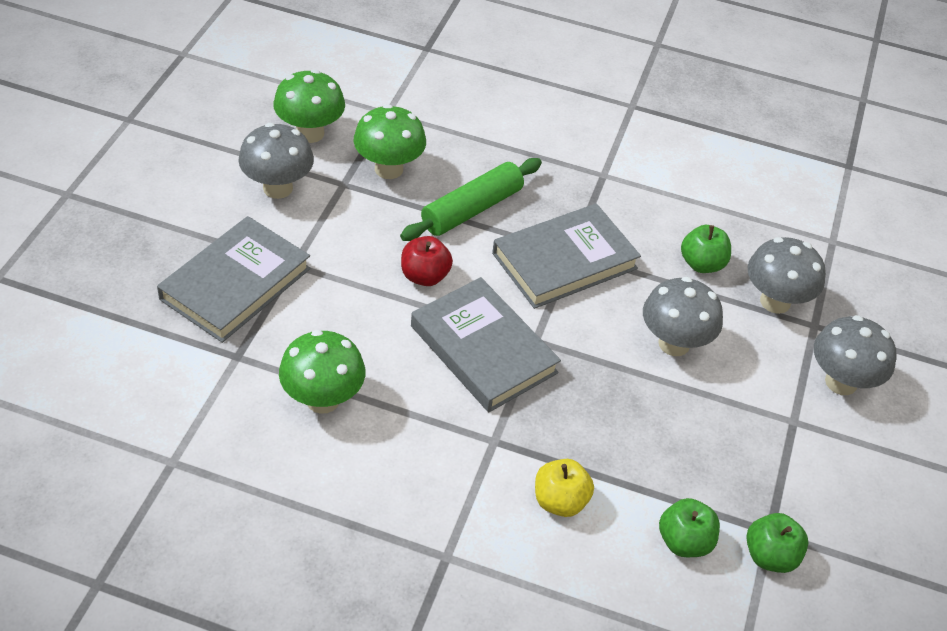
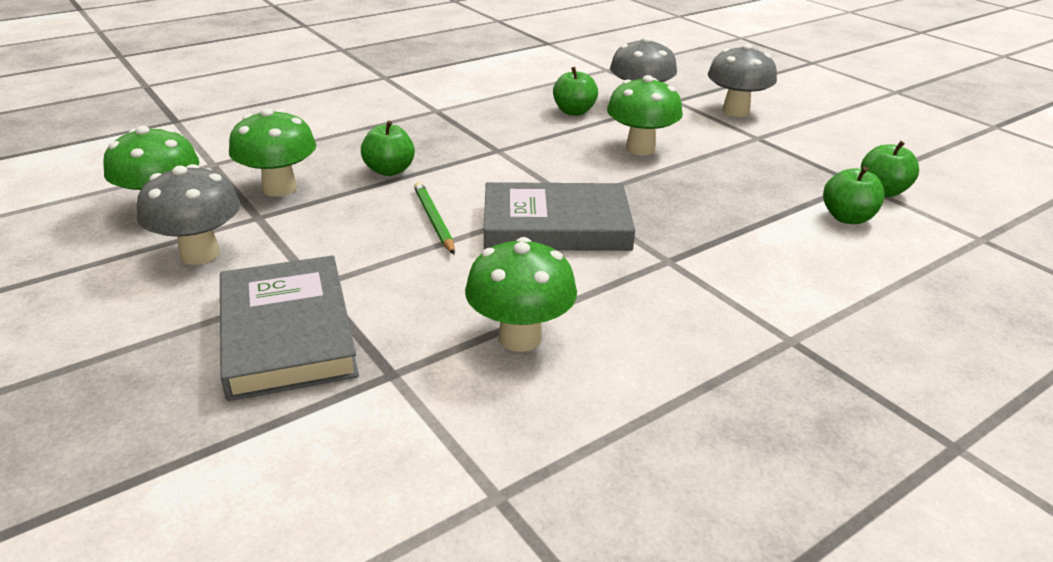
camera: 50 degrees left, 15 degrees down
green rolling pin [400,158,542,241] -> green apple [361,121,415,176]
red apple [401,236,453,286] -> green pencil [414,182,455,254]
grey book [492,203,641,309] -> none
yellow apple [535,459,594,517] -> none
grey mushroom [643,277,723,356] -> green mushroom [607,75,683,155]

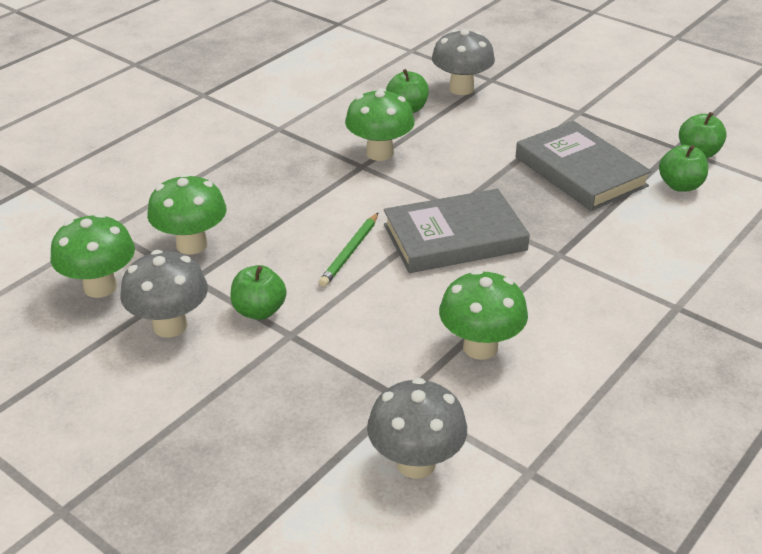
camera: 15 degrees left, 5 degrees up
grey book [220,255,359,401] -> grey book moved to [516,121,652,211]
green apple [361,121,415,176] -> green apple moved to [230,265,287,320]
green pencil [414,182,455,254] -> green pencil turned 120 degrees counterclockwise [319,213,378,287]
green mushroom [607,75,683,155] -> green mushroom moved to [345,88,415,161]
grey mushroom [708,44,777,117] -> grey mushroom moved to [367,378,467,479]

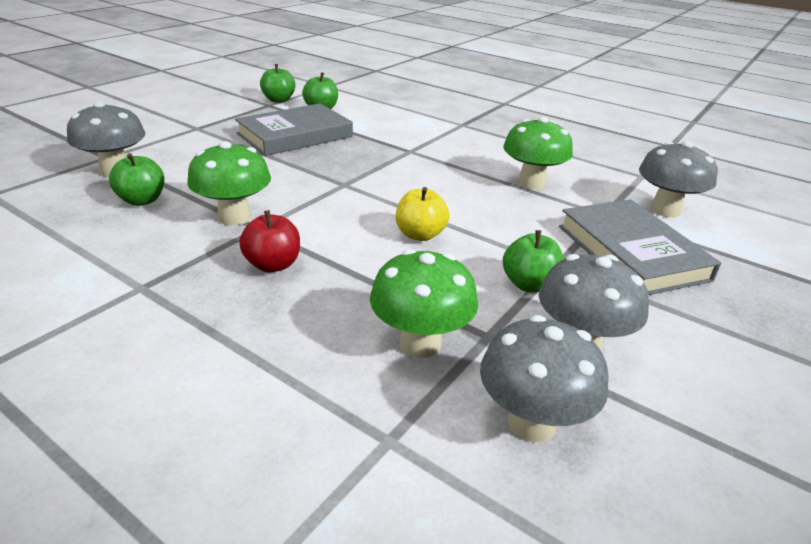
camera: 95 degrees left, 5 degrees down
green mushroom [50,213,135,298] -> grey mushroom [480,315,609,443]
green pencil [319,213,378,287] -> yellow apple [396,187,450,241]
grey book [384,189,530,273] -> grey book moved to [559,199,721,295]
none -> red apple [239,210,300,272]

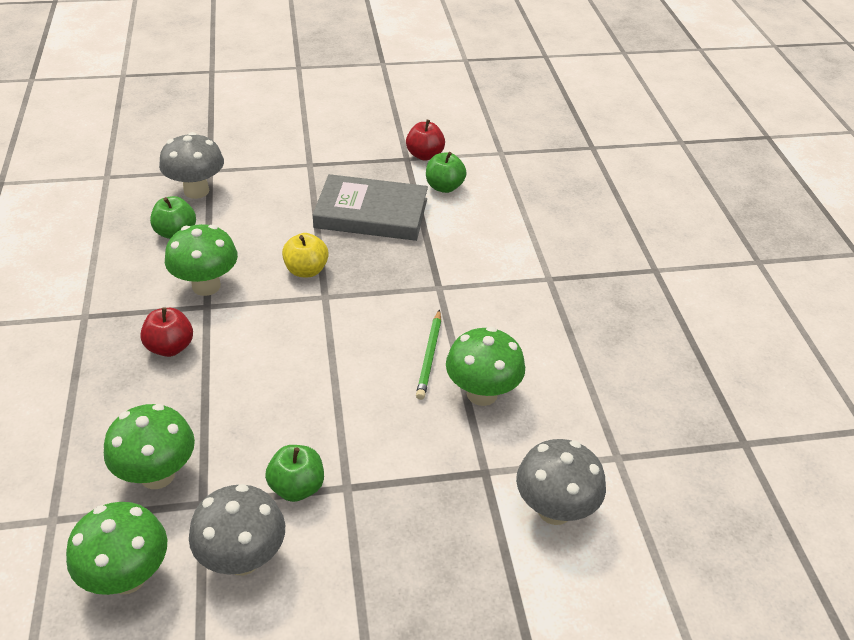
camera: 45 degrees right, 10 degrees up
green apple [260,64,295,103] -> red apple [406,120,445,161]
yellow apple [396,187,450,241] -> yellow apple moved to [282,233,329,277]
grey mushroom [480,315,609,443] -> green mushroom [66,502,167,595]
grey book [559,199,721,295] -> none
none -> green pencil [416,309,441,400]

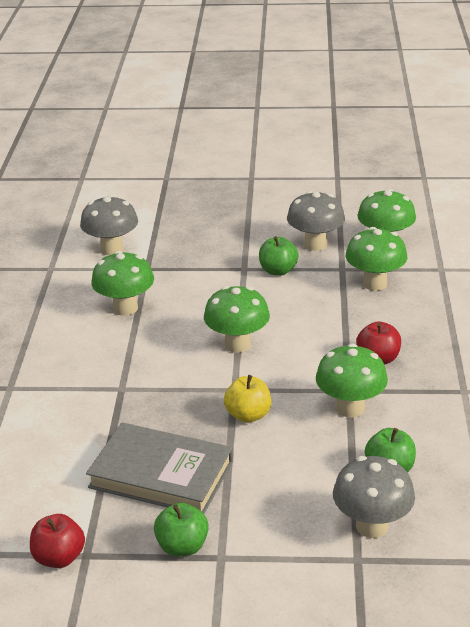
camera: 165 degrees left, 10 degrees down
green pencil [416,309,441,400] -> none
green apple [426,152,467,193] -> green apple moved to [154,503,209,556]
none -> green mushroom [204,286,270,353]

